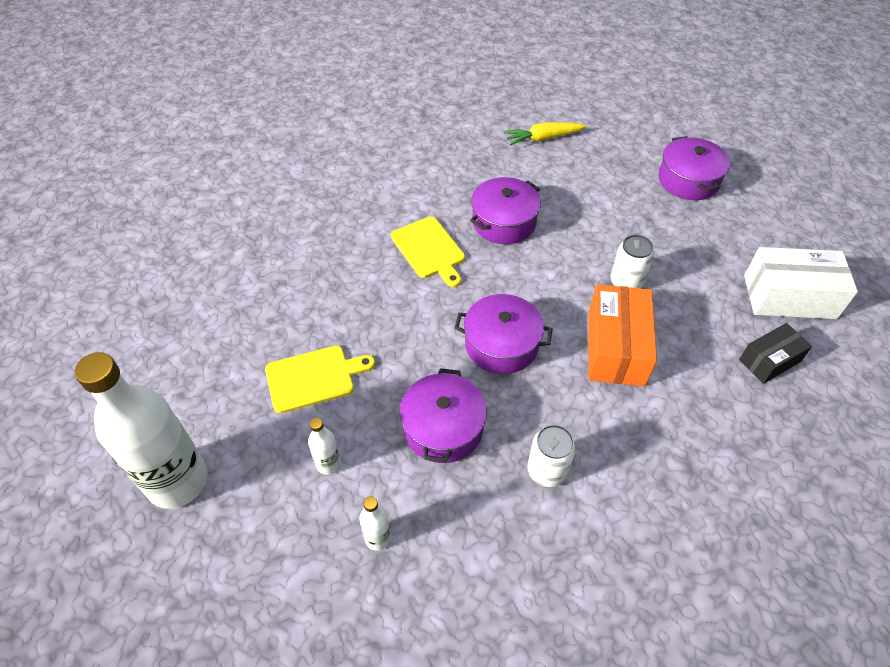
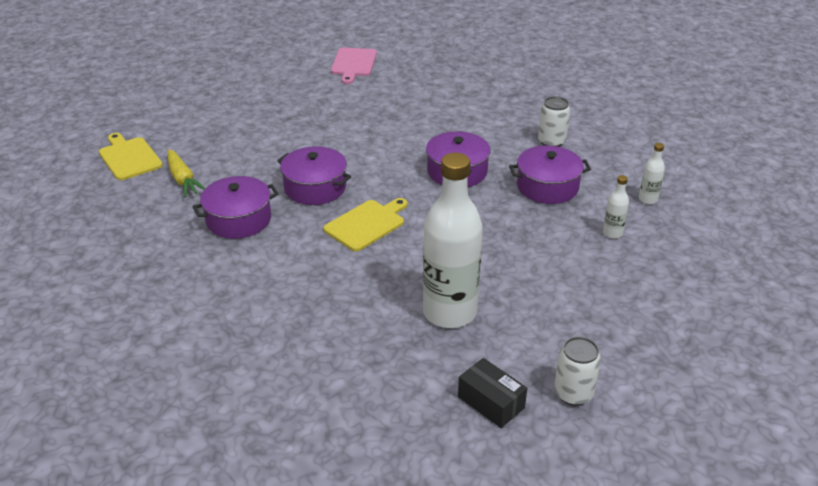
camera: 105 degrees left, 15 degrees down
white bottle [75,352,208,509] -> white bottle moved to [423,153,483,328]
yellow cutting board [265,345,375,413] -> yellow cutting board moved to [99,133,163,180]
orange box [588,284,657,386] -> none
white can [610,234,654,288] -> white can moved to [554,337,601,406]
purple pot [658,136,730,200] -> purple pot moved to [193,176,279,239]
black box [739,323,812,384] -> black box moved to [458,358,527,428]
white box [744,247,858,319] -> pink cutting board [331,47,377,84]

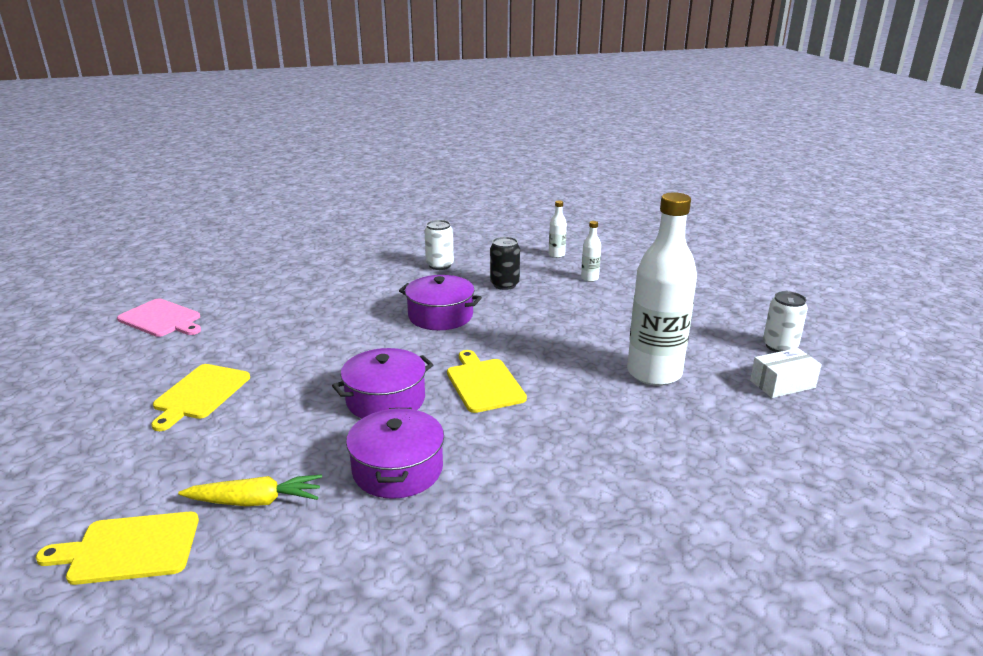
camera: 65 degrees left, 10 degrees down
black box [458,358,527,428] -> white box [750,348,822,398]
purple pot [509,146,591,204] -> black can [490,237,520,290]
none -> yellow cutting board [151,364,250,431]

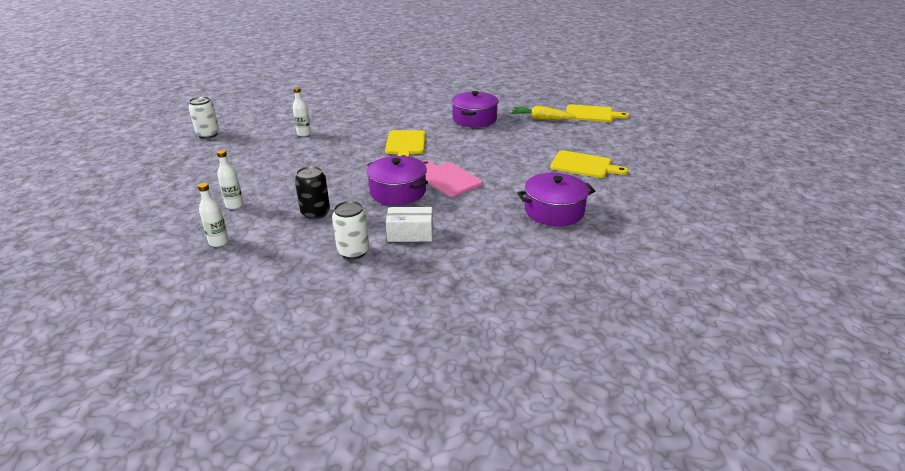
camera: 160 degrees left, 5 degrees up
pink cutting board [117,298,201,337] -> pink cutting board moved to [422,160,483,197]
yellow cutting board [151,364,250,431] -> yellow cutting board turned 75 degrees clockwise [550,150,628,178]
purple pot [332,348,433,418] -> purple pot moved to [517,173,595,226]
white bottle [627,192,697,386] -> white bottle [292,87,311,137], size x0.41
white box [750,348,822,398] -> white box moved to [386,207,433,242]

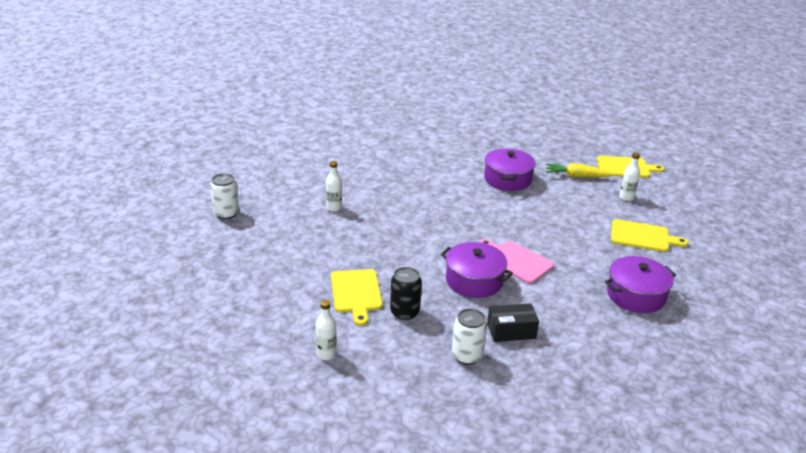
camera: 10 degrees left, 0 degrees up
white bottle [217,150,244,209] -> white bottle moved to [619,153,640,201]
yellow cutting board [385,130,426,157] -> yellow cutting board moved to [331,269,382,326]
white box [386,207,433,242] -> black box [487,303,539,342]

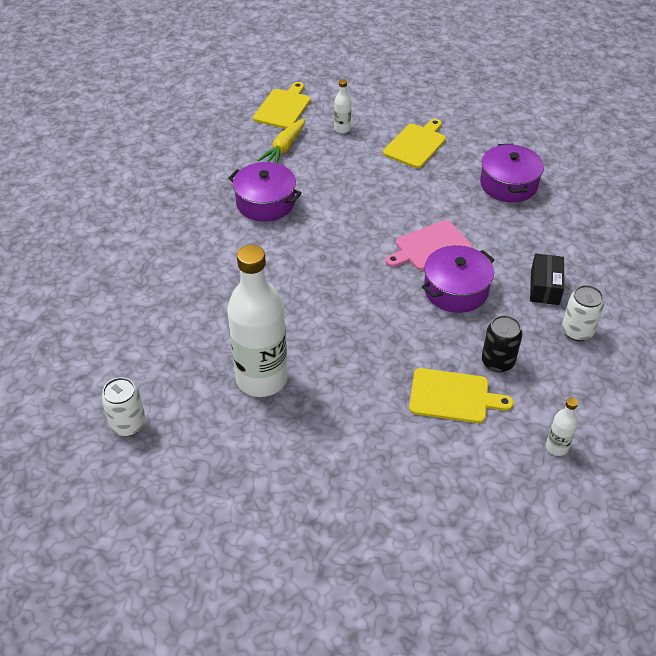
camera: 70 degrees left, 15 degrees up
white can [210,173,239,219] -> white can moved to [101,377,146,436]
white bottle [326,161,342,212] -> white bottle [227,245,288,397], size x2.42

